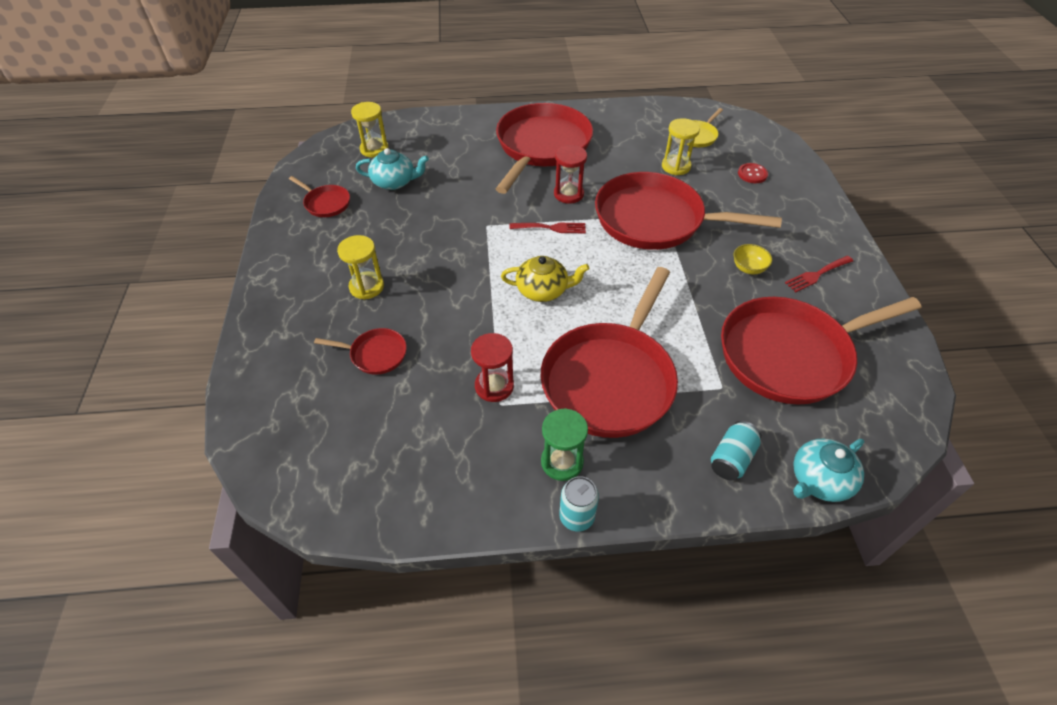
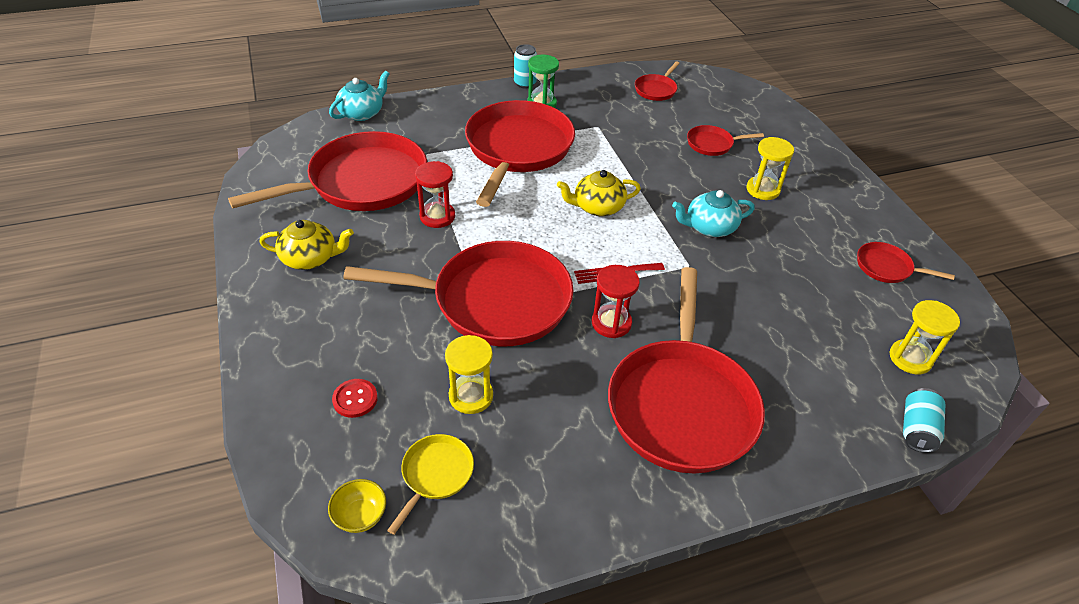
camera: 165 degrees right, 5 degrees down
turquoise teapot [356,148,429,190] -> turquoise teapot moved to [672,190,755,237]
red hourglass [471,333,514,402] -> red hourglass moved to [415,161,455,228]
turquoise can [711,421,761,481] -> turquoise can moved to [903,388,945,453]
yellow bowl [734,244,772,274] -> yellow bowl moved to [328,479,386,533]
red fork [785,256,853,292] -> yellow teapot [259,220,354,270]
none -> red pan [635,62,680,101]

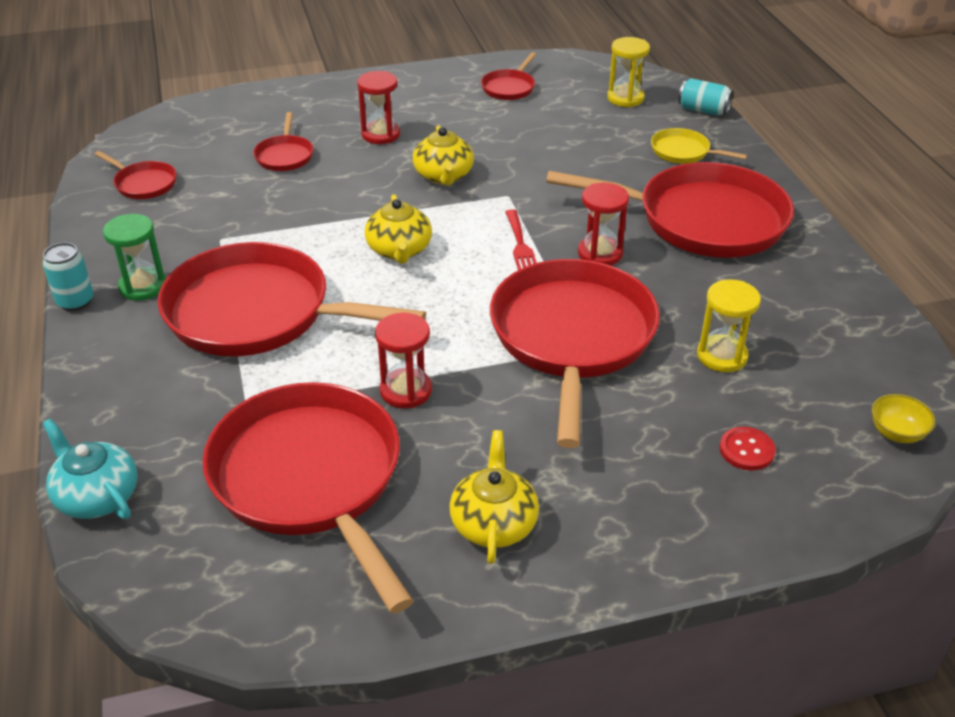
camera: 85 degrees left, 5 degrees down
yellow pan [387,434,474,534] -> yellow pan moved to [651,128,748,164]
turquoise teapot [672,190,755,237] -> yellow teapot [413,125,474,186]
yellow hourglass [747,137,794,200] -> red hourglass [357,71,400,144]

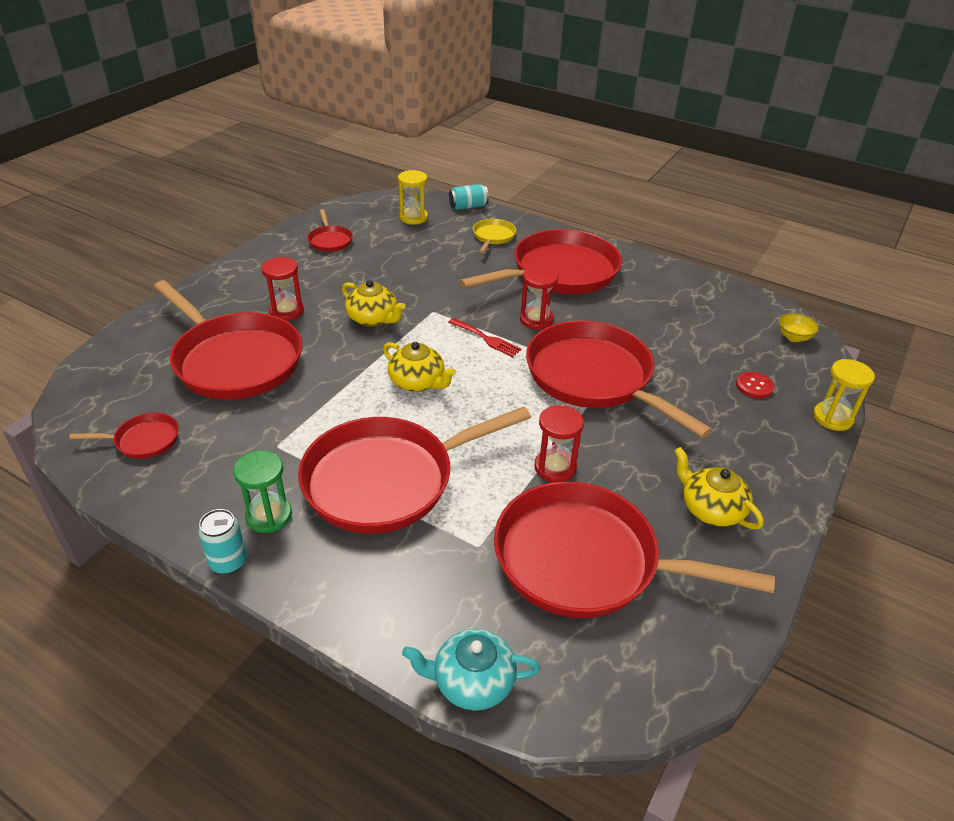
camera: 45 degrees left, 0 degrees up
red pan [253,112,313,171] -> red pan [154,280,302,400], size x2.30
yellow pan [651,128,748,164] -> yellow pan turned 120 degrees clockwise [473,219,516,253]
yellow hourglass [697,279,761,372] -> yellow hourglass moved to [813,359,875,431]

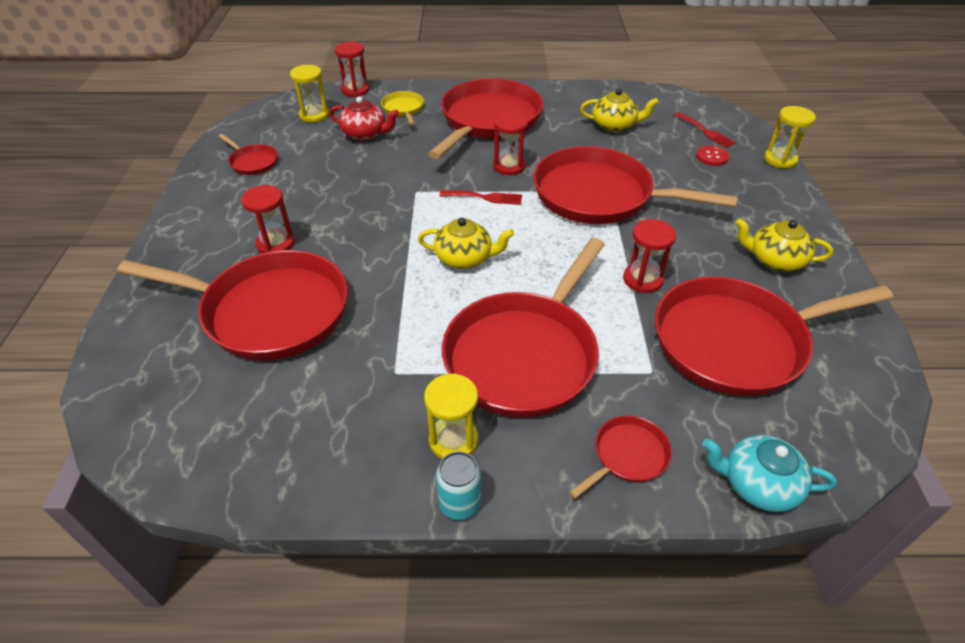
camera: 30 degrees left, 5 degrees up
red pan [69,413,179,459] -> red pan moved to [569,415,672,499]
green hourglass [233,450,292,533] -> yellow hourglass [424,374,478,459]
yellow teapot [342,280,406,326] -> yellow teapot moved to [580,89,659,132]
turquoise teapot [402,629,540,711] -> turquoise teapot turned 45 degrees clockwise [702,435,837,512]
turquoise can [449,184,489,210] -> red hourglass [334,42,369,97]
yellow bowl [779,313,819,342] -> none
none -> red teapot [329,97,399,141]
none -> red fork [673,112,736,148]

